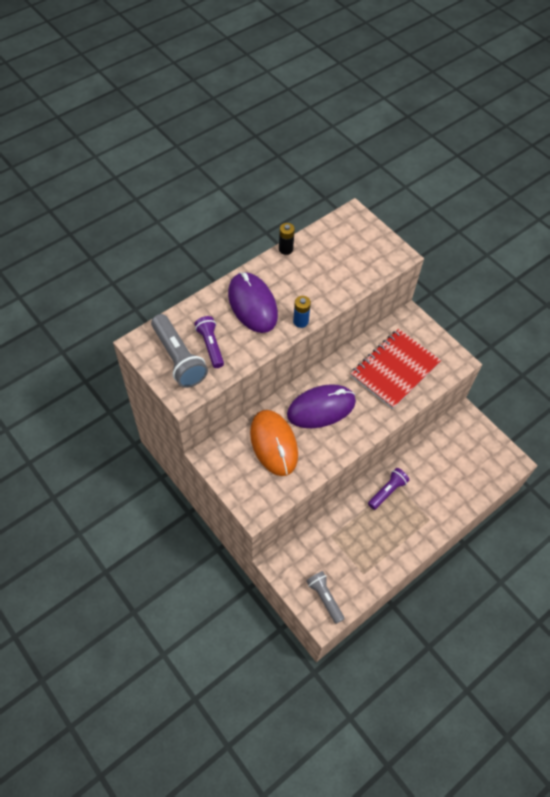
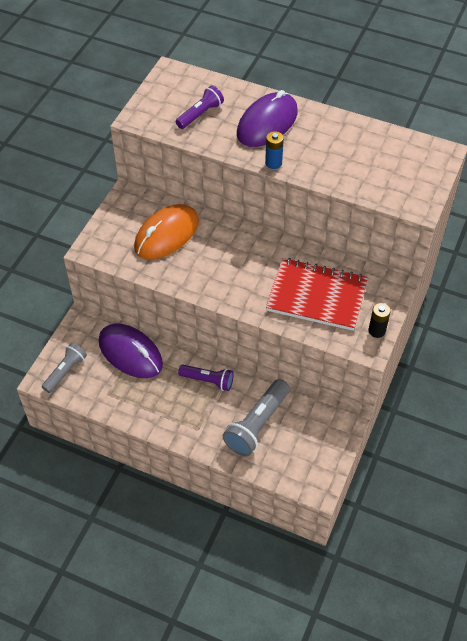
camera: 65 degrees right, 5 degrees down
grey flashlight [151,314,208,388] -> grey flashlight moved to [223,379,290,456]
black battery [279,223,295,255] -> black battery moved to [369,303,391,338]
purple mouse [287,384,356,428] -> purple mouse moved to [99,323,163,378]

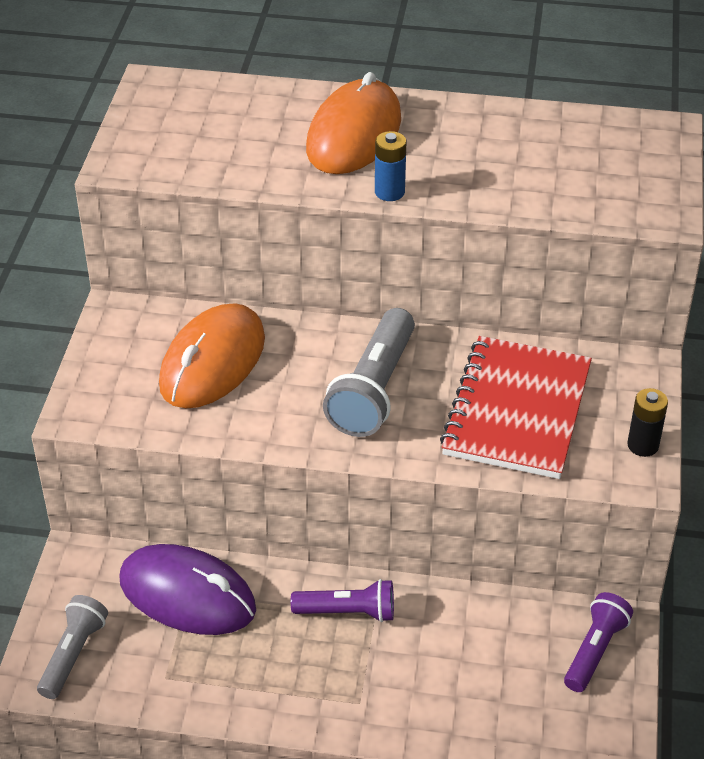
camera: 15 degrees left, 10 degrees down
purple flashlight [176,86,224,129] -> purple flashlight moved to [564,592,633,692]
grey flashlight [223,379,290,456] -> grey flashlight moved to [323,308,415,437]
purple mouse [237,90,298,147] -> orange mouse [306,72,401,174]
red notebook [266,258,368,331] -> red notebook turned 75 degrees counterclockwise [440,336,592,479]

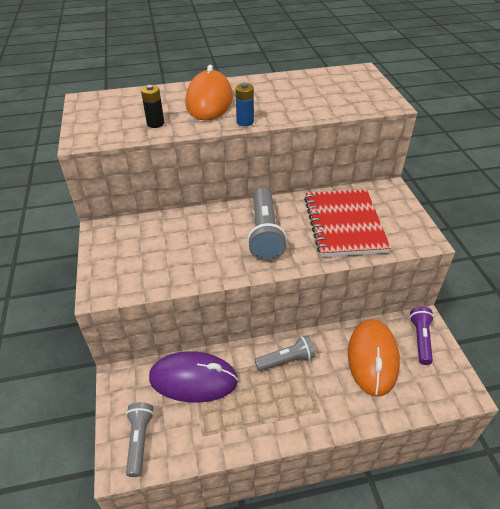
camera: 20 degrees left, 0 degrees up
orange mouse [159,303,265,408] -> orange mouse moved to [348,319,400,397]
purple flashlight [291,579,394,622] -> grey flashlight [255,335,316,371]
black battery [627,388,668,457] -> black battery moved to [141,85,164,128]

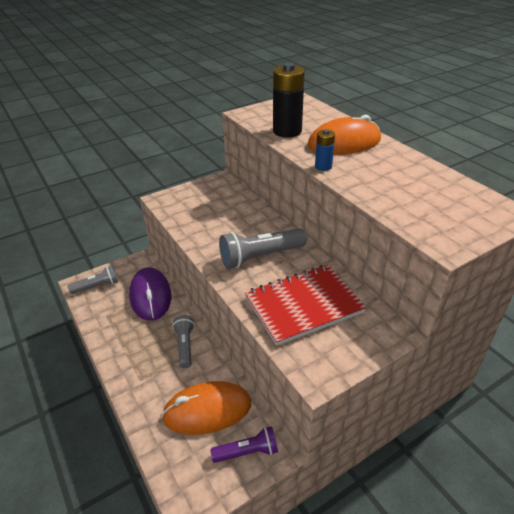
camera: 70 degrees right, 5 degrees down
black battery [141,85,164,128] -> black battery [273,63,305,138], size x1.91
grey flashlight [255,335,316,371] -> grey flashlight turned 150 degrees counterclockwise [172,315,194,368]

